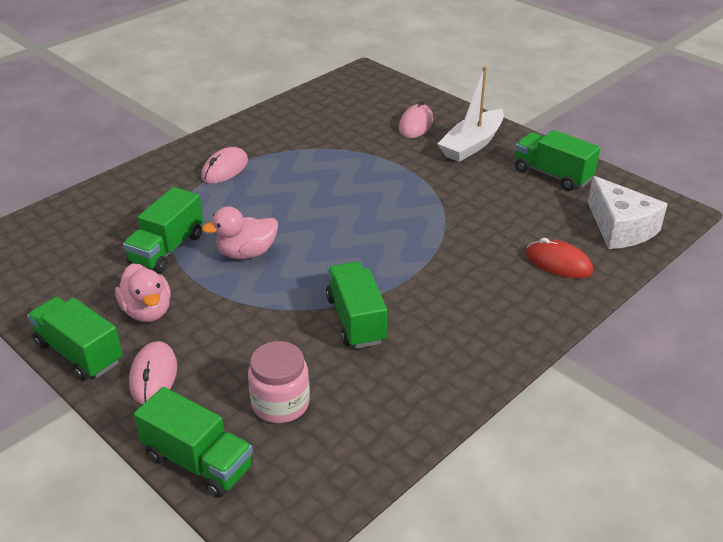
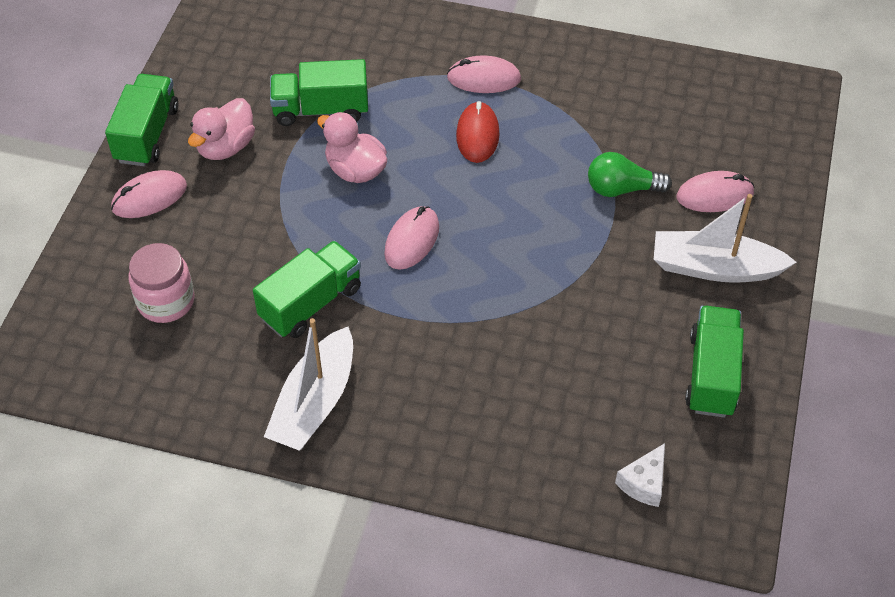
camera: 60 degrees right, 15 degrees up
green truck [134,387,253,498] -> none
red mouse [526,238,593,279] -> red mouse moved to [456,101,500,163]
white cheese [588,176,668,249] -> white cheese [615,443,665,507], size x0.54
none -> white boat [264,318,353,451]
none -> pink mouse [384,206,439,270]
none -> green light bulb [588,152,672,197]

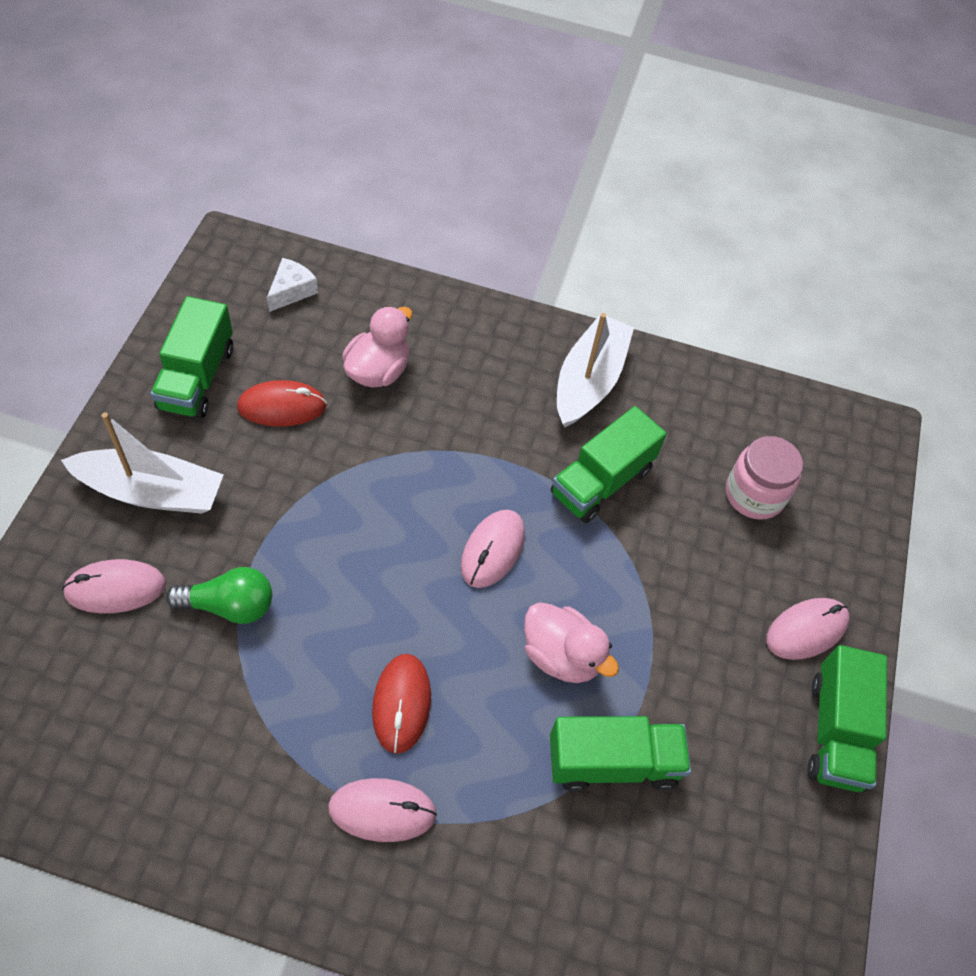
camera: 175 degrees right, 5 degrees up
pink duck [188,98,255,160] -> pink duck moved to [342,306,412,388]
none -> red mouse [237,380,327,427]

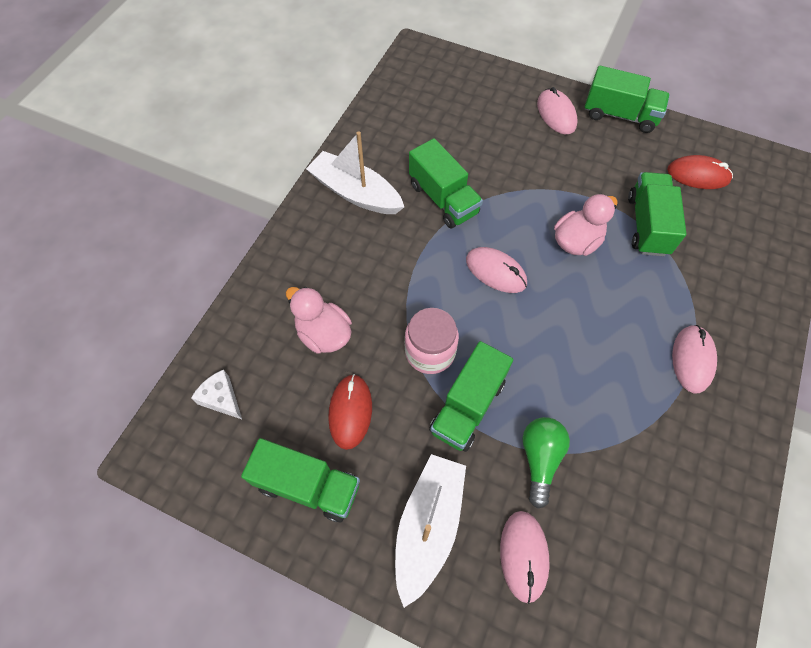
camera: 75 degrees left, 5 degrees up
red mouse [372,654,431,754] -> red mouse moved to [667,155,733,189]
pink jar [726,436,803,520] -> pink jar moved to [405,308,459,374]
none -> green truck [429,341,513,452]

